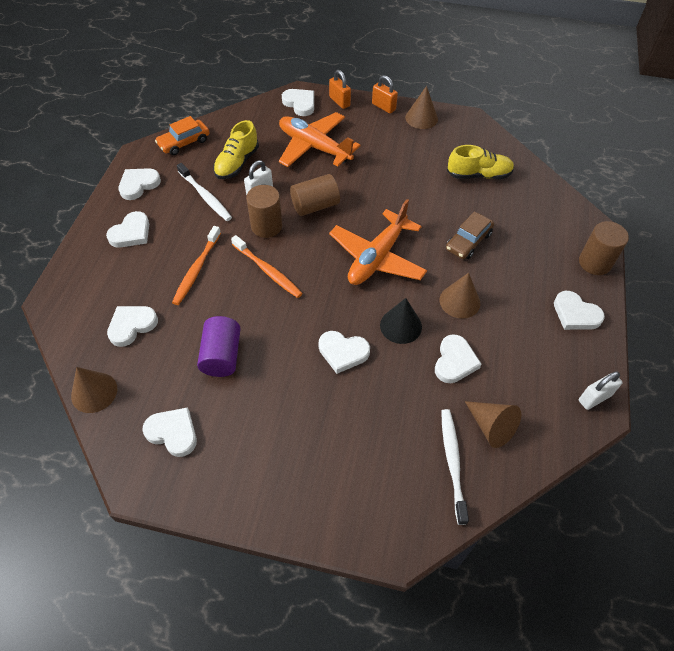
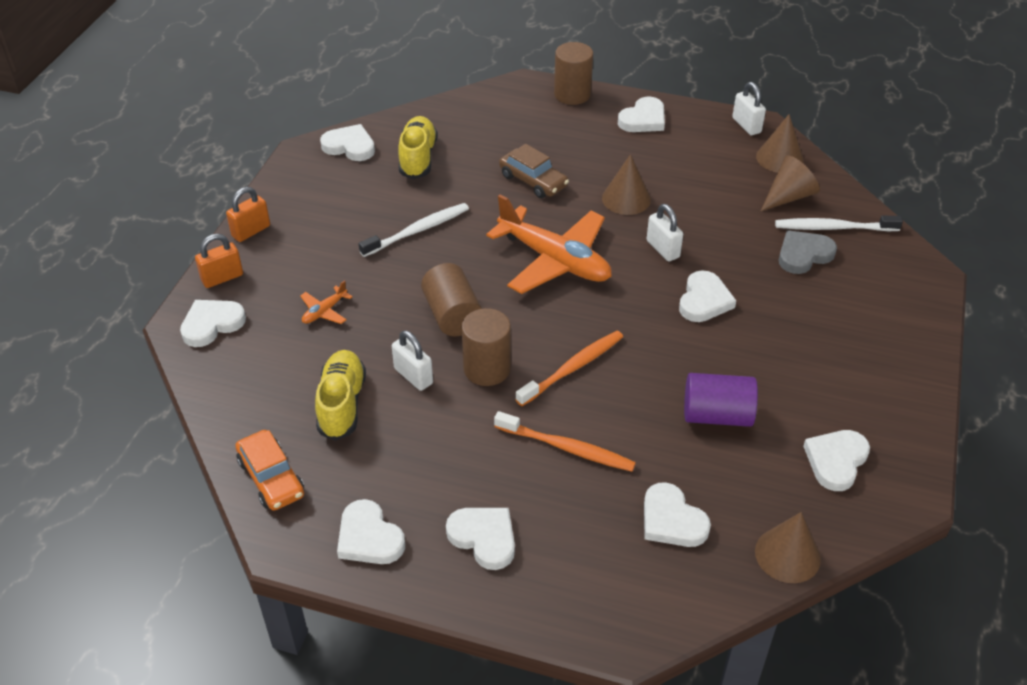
camera: 85 degrees left, 10 degrees down
white toothbrush [177,163,232,221] -> white toothbrush moved to [359,203,469,257]
yellow shoe [213,120,259,179] -> yellow shoe turned 120 degrees counterclockwise [315,350,366,441]
orange plane [279,112,360,167] -> orange plane [300,281,353,324], size x0.41
black cone [380,298,422,344] -> white padlock [647,204,683,262]
brown cone [405,86,438,129] -> brown cone moved to [756,114,804,173]
white heart [435,334,482,383] -> white heart moved to [320,124,375,161]
none -> grey heart [779,230,837,274]

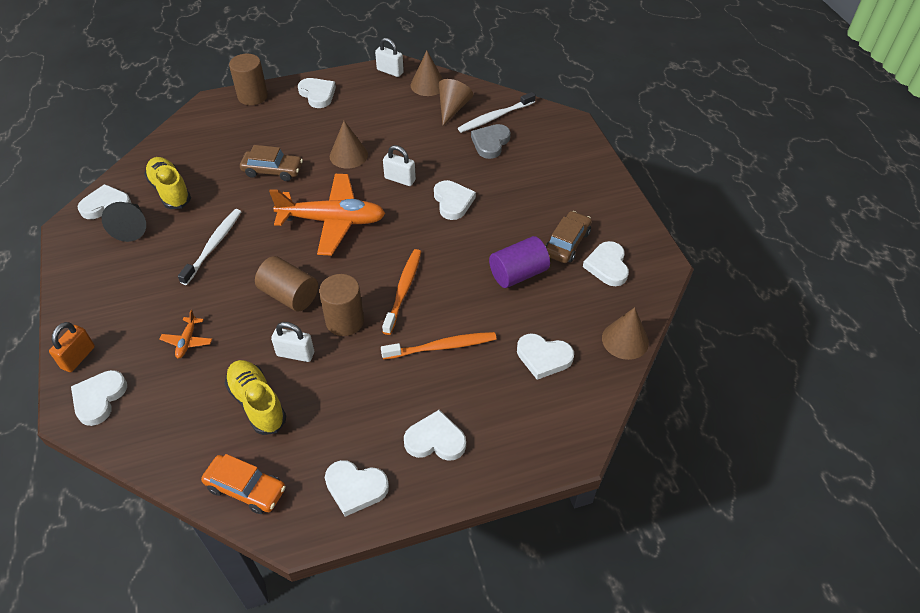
camera: 35 degrees left, 5 degrees up
orange padlock [226,187,270,242] -> none
white heart [618,96,665,132] -> white heart turned 45 degrees counterclockwise [298,78,336,108]
none -> black cone [102,202,146,242]
none -> brown car [545,211,592,263]

